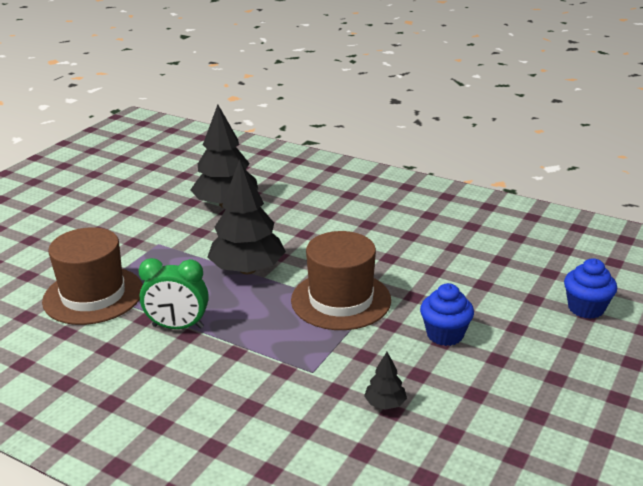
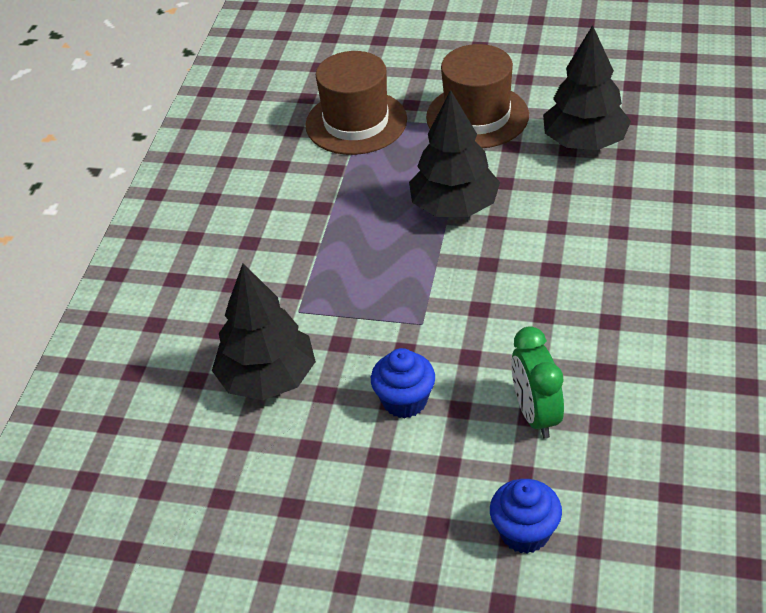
camera: 75 degrees right, 15 degrees up
green clock [139,258,209,329] -> green clock moved to [511,326,564,439]
brown hat [291,231,391,330] -> brown hat moved to [426,44,529,148]
black tree [364,352,407,410] -> black tree [212,264,316,400], size x2.28

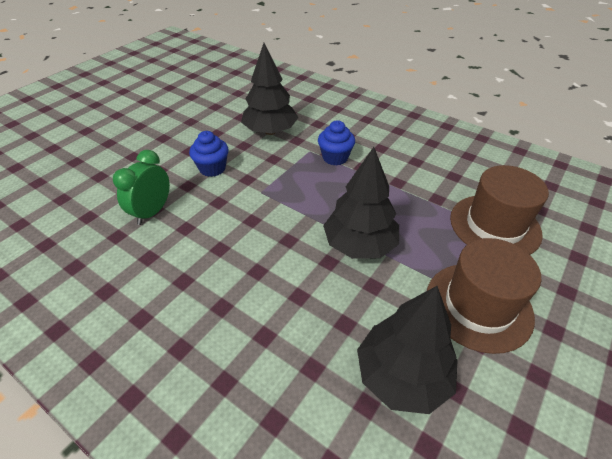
camera: 110 degrees right, 0 degrees up
blue cupcake [490,479,562,554] -> blue cupcake moved to [318,120,355,166]
green clock [511,326,564,439] -> green clock turned 75 degrees counterclockwise [113,150,170,225]

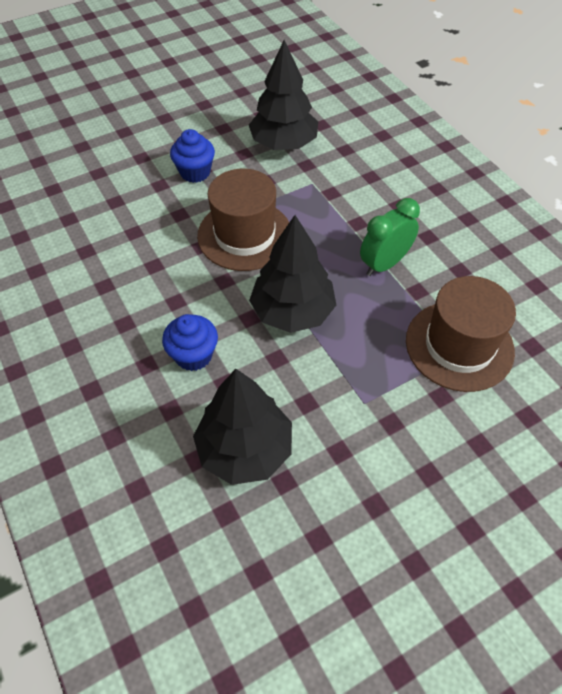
camera: 25 degrees right, 10 degrees up
green clock [113,150,170,225] -> green clock moved to [360,198,420,276]
blue cupcake [318,120,355,166] -> blue cupcake moved to [162,314,218,371]
brown hat [427,238,541,354] -> brown hat moved to [197,169,289,271]

